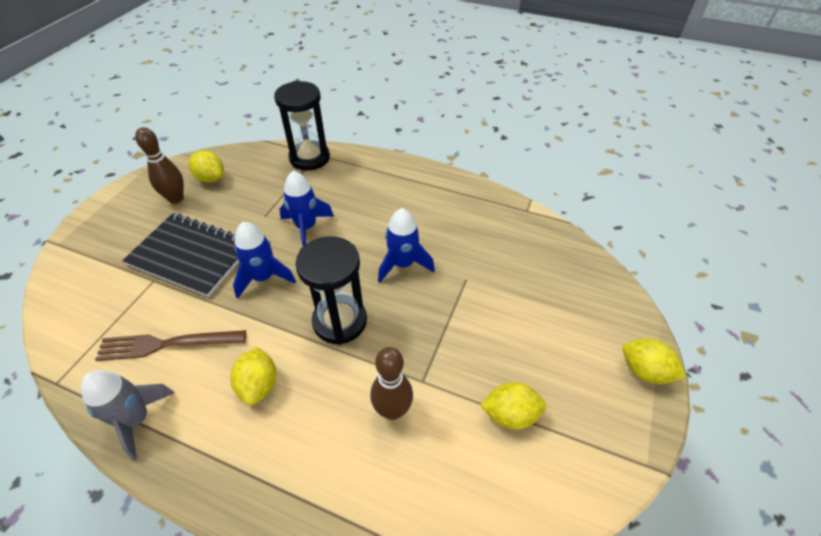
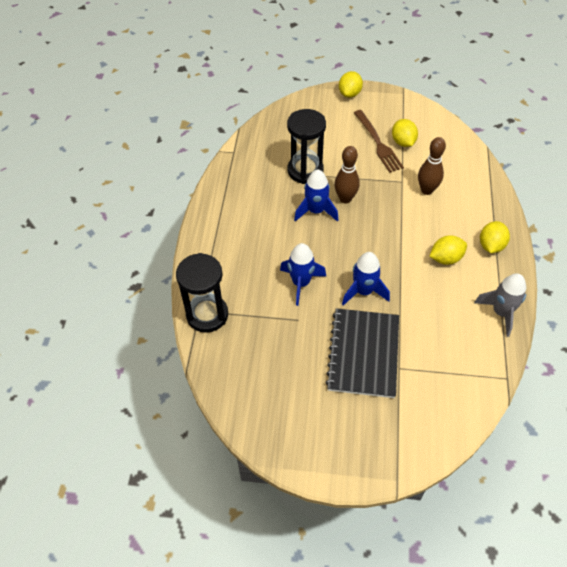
camera: 105 degrees left, 5 degrees up
brown fork [95,330,246,361] -> brown fork moved to [354,110,404,173]
brown bowling pin [135,127,184,204] -> brown bowling pin moved to [334,146,360,203]
yellow lemon [189,151,224,183] -> yellow lemon moved to [480,221,510,253]
black hourglass [296,237,367,345] -> black hourglass moved to [287,109,326,184]

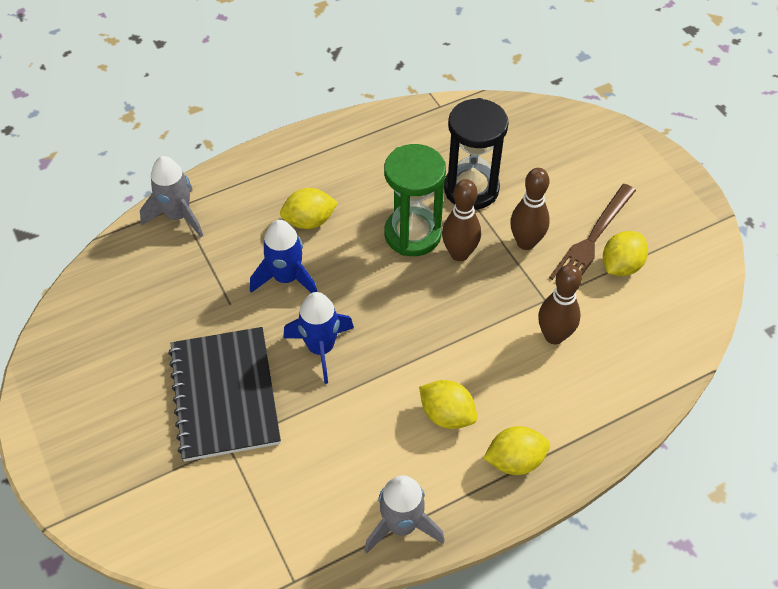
camera: 55 degrees right, 0 degrees up
black hourglass [176,253,228,333] -> grey rocket [140,156,203,237]
blue rocket [294,169,338,222] -> green hourglass [384,144,446,256]
black notebook [325,308,399,398] -> black notebook turned 75 degrees counterclockwise [168,327,281,462]
yellow lemon [339,71,363,98] -> yellow lemon moved to [280,188,338,229]
none -> brown bowling pin [510,168,550,250]

